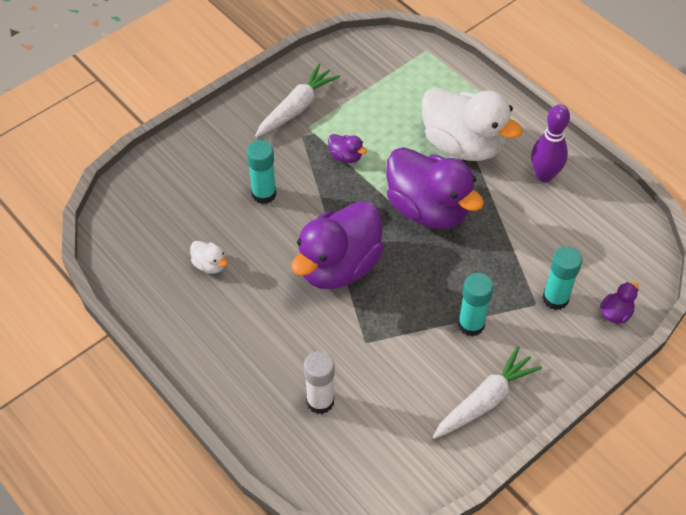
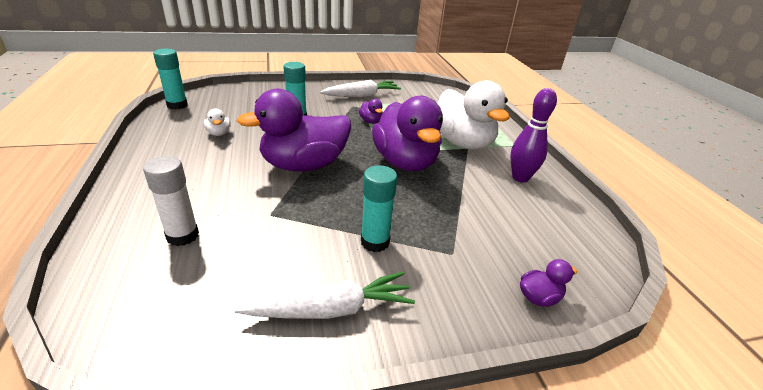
camera: 25 degrees right, 20 degrees down
turquoise glue stick [542,246,582,310] -> turquoise glue stick moved to [153,49,188,110]

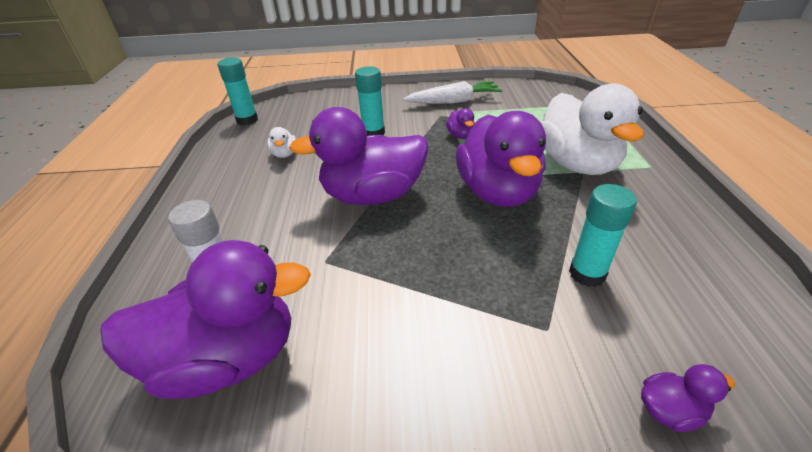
camera: 15 degrees right, 5 degrees up
white carrot [235,272,415,319] -> none
turquoise glue stick [361,165,398,252] -> turquoise glue stick moved to [569,184,637,287]
purple bowling pin [510,88,557,183] -> none
none -> purple duck [100,240,311,399]

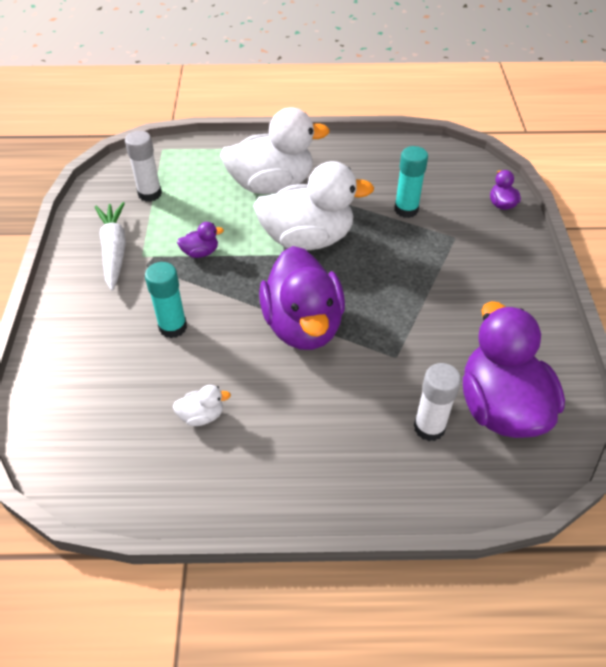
camera: 90 degrees left, 10 degrees up
turquoise glue stick [218,58,258,125] -> none
purple duck [456,111,546,207] -> white duck [253,161,374,250]
none -> white glue stick [125,131,162,202]

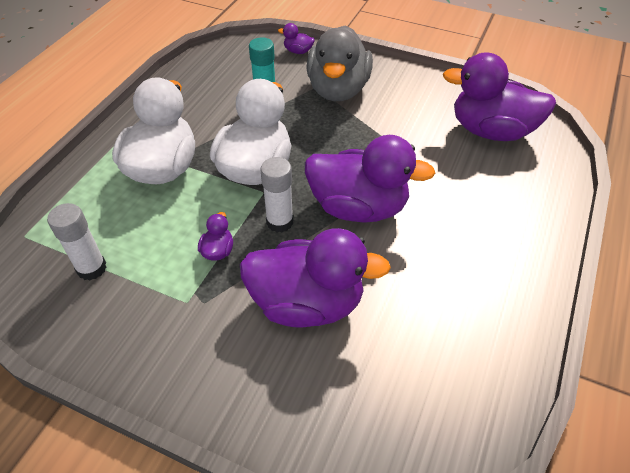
camera: 65 degrees left, 0 degrees up
white carrot [95,202,126,291] -> none
turquoise glue stick [145,262,187,338] -> purple duck [240,228,391,328]
white duck [173,385,231,426] -> none
white glue stick [414,363,461,441] -> white glue stick moved to [260,157,293,232]
none -> grey duck [306,26,373,101]

